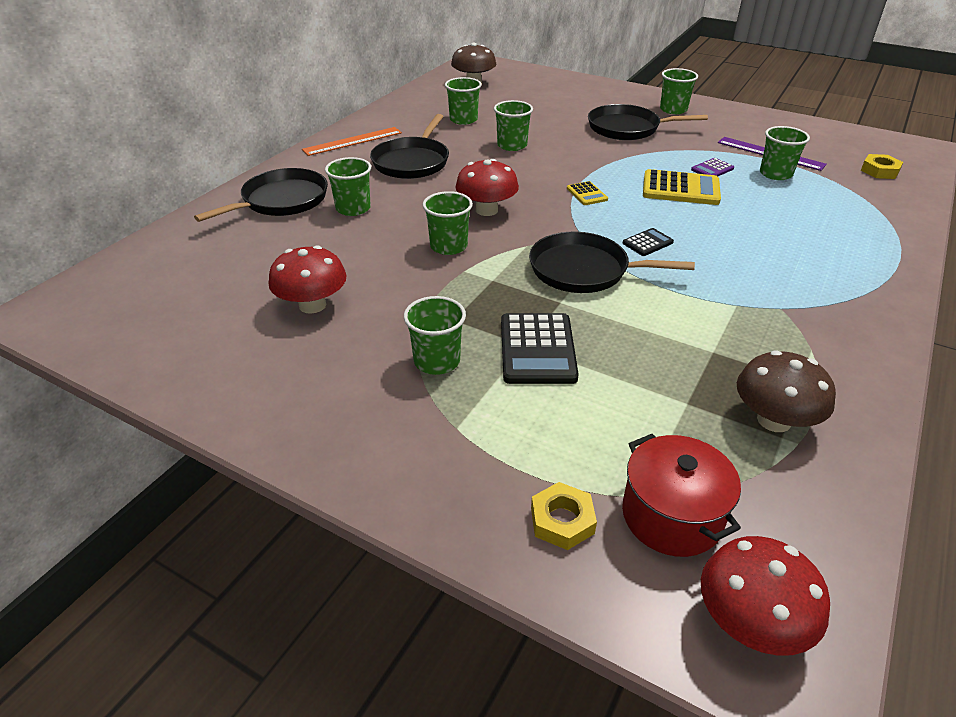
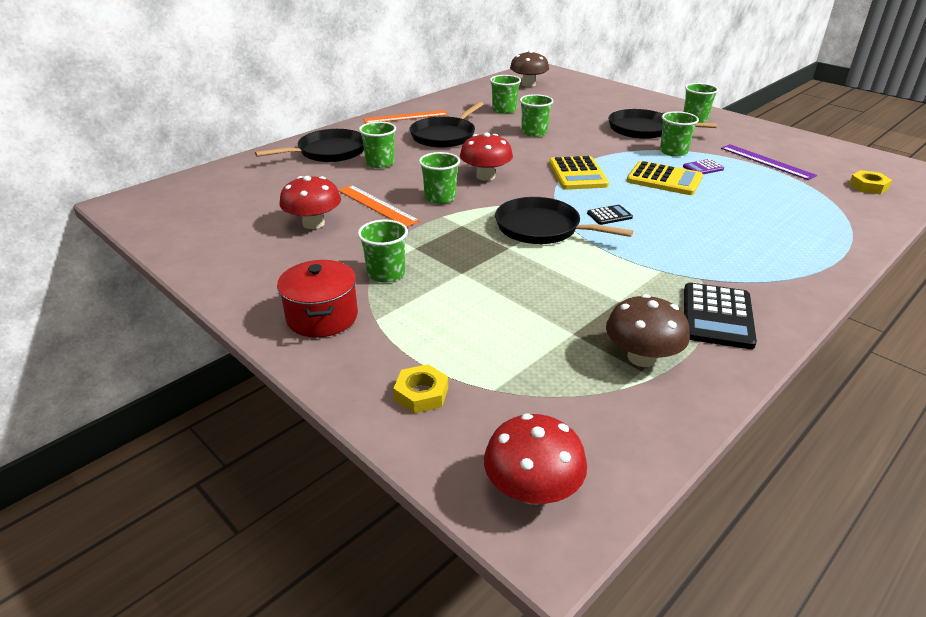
camera: 15 degrees right, 5 degrees down
black calculator [501,313,579,384] -> black calculator moved to [684,283,757,349]
yellow calculator [567,181,608,205] -> yellow calculator [549,156,609,190], size x1.91
red pot [622,434,741,557] -> red pot moved to [277,260,358,338]
green cup [760,126,810,180] -> green cup moved to [660,111,699,157]
none -> orange ruler [338,185,420,227]

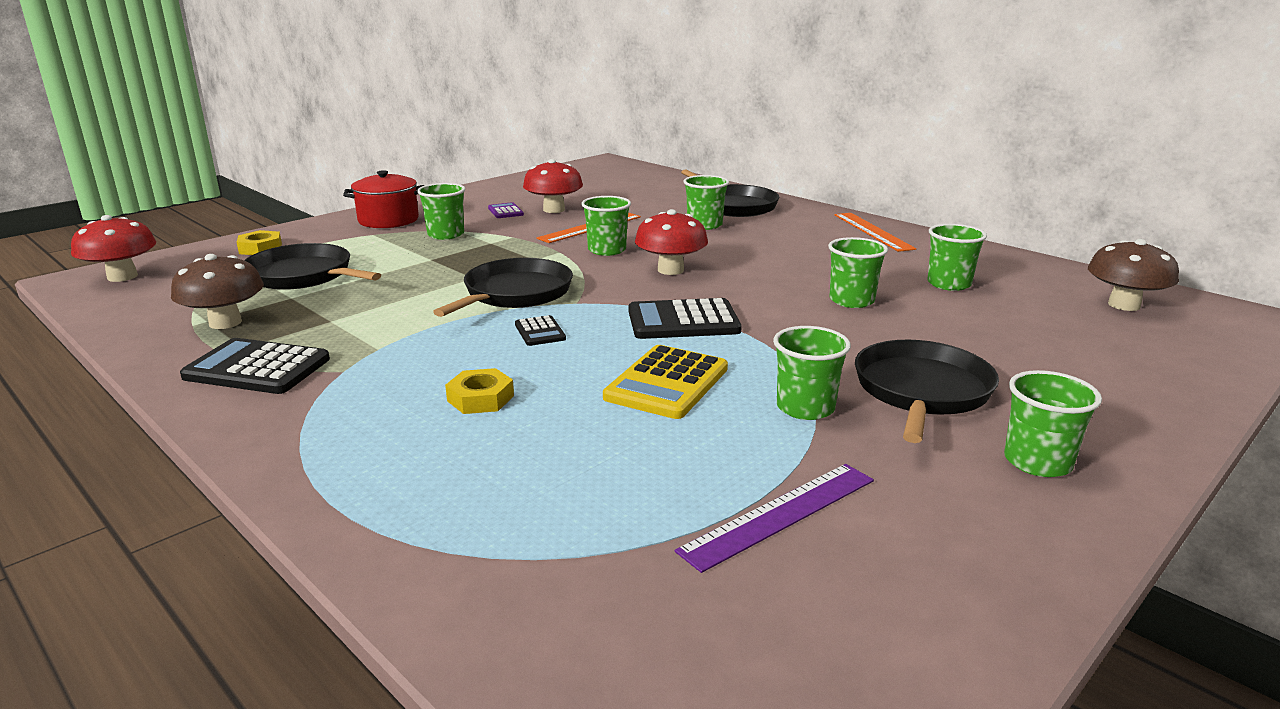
camera: 90 degrees right, 10 degrees down
black pan [410,102,484,148] -> black pan moved to [244,243,381,290]
yellow calculator [549,156,609,190] -> black calculator [628,298,742,339]
purple calculator [683,159,724,174] -> purple calculator moved to [488,202,524,218]
yellow nut [849,170,892,194] -> yellow nut moved to [445,368,514,414]

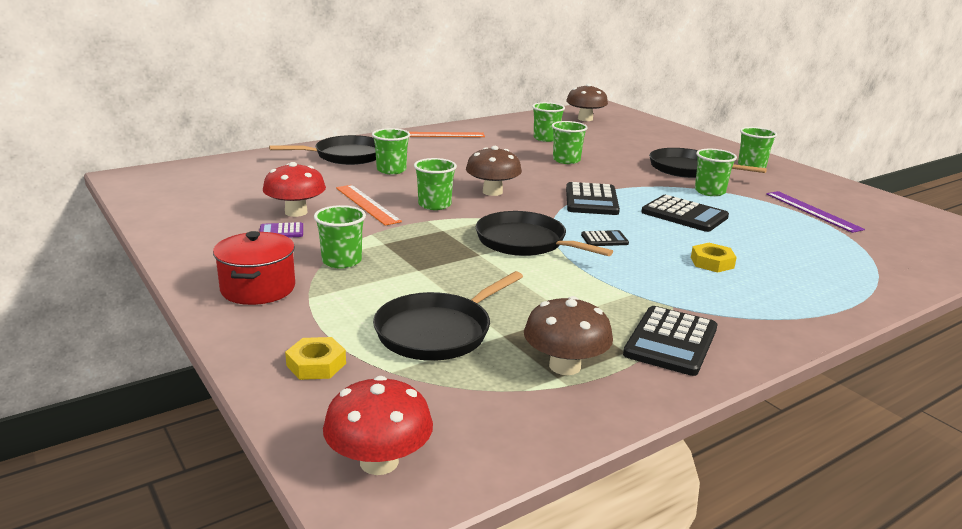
camera: 80 degrees left, 0 degrees up
yellow calculator [603,345,728,419] -> black calculator [641,195,729,232]
red mushroom [635,209,708,275] -> brown mushroom [466,146,522,196]

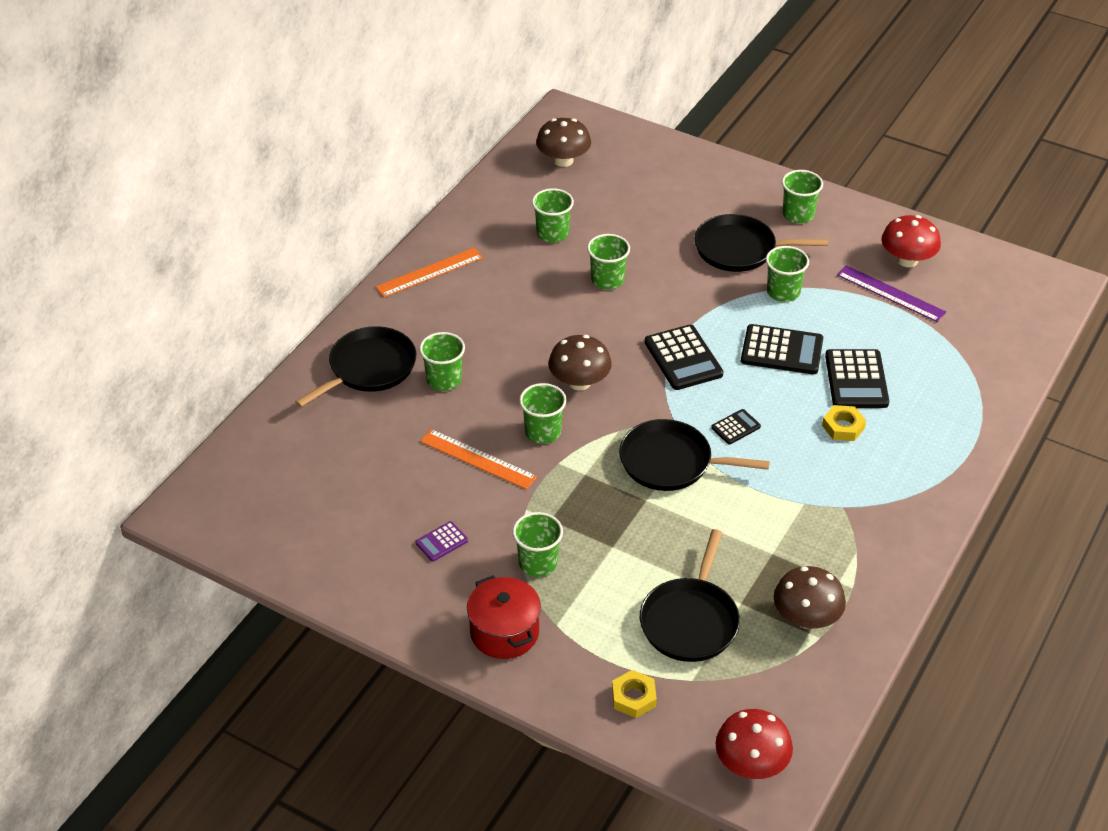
camera: 25 degrees left, 20 degrees up
red mushroom [263,162,326,217] -> red mushroom moved to [882,215,941,267]
black calculator [623,306,717,376] -> black calculator moved to [825,349,889,408]

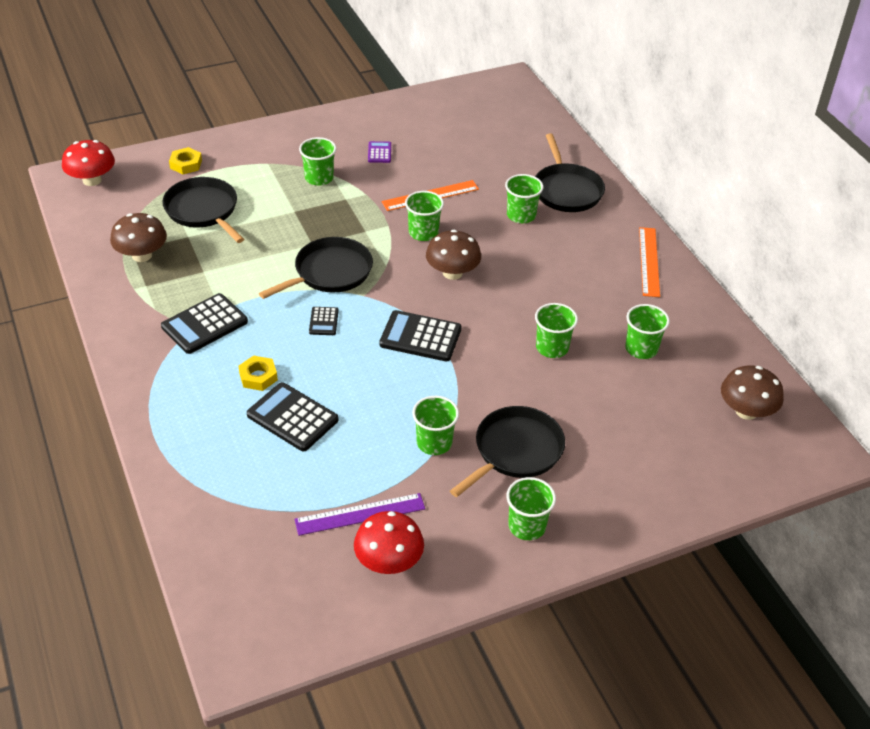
camera: 125 degrees right, 0 degrees up
red pot [467,575,541,659] -> none
black calculator [741,324,823,374] -> black calculator moved to [161,293,248,354]

